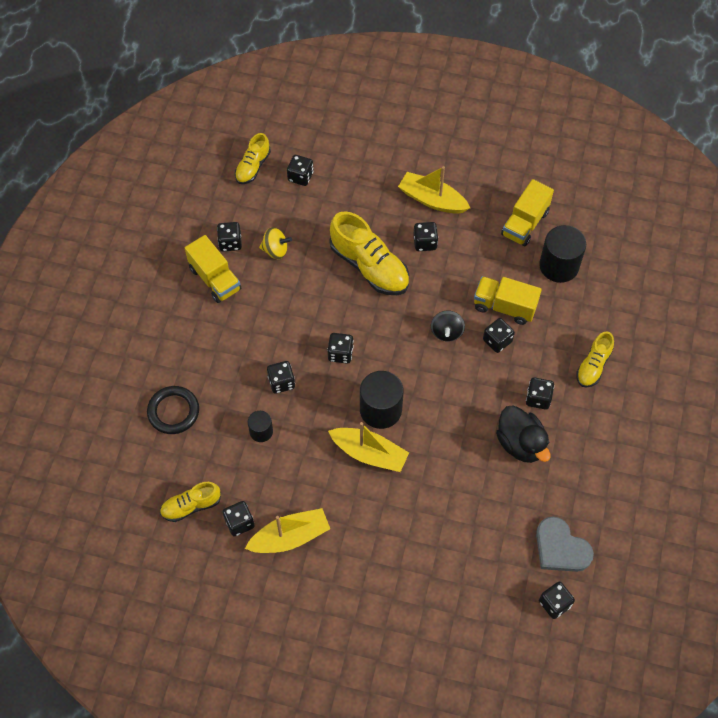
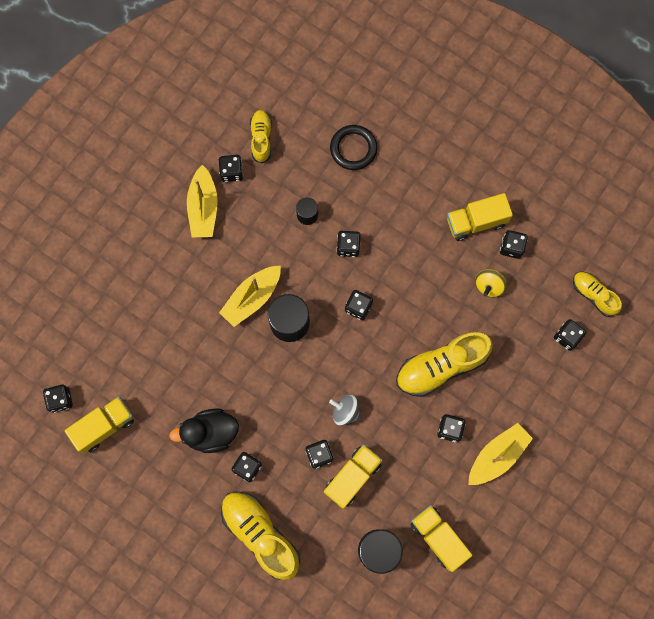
camera: 110 degrees right, 15 degrees up
black spinning top [431,311,465,341] -> grey spinning top [329,395,361,426]
grey heart [536,516,594,572] -> yellow truck [65,396,134,453]
yellow shoe [576,331,614,388] -> yellow shoe [221,491,300,580], size x1.75

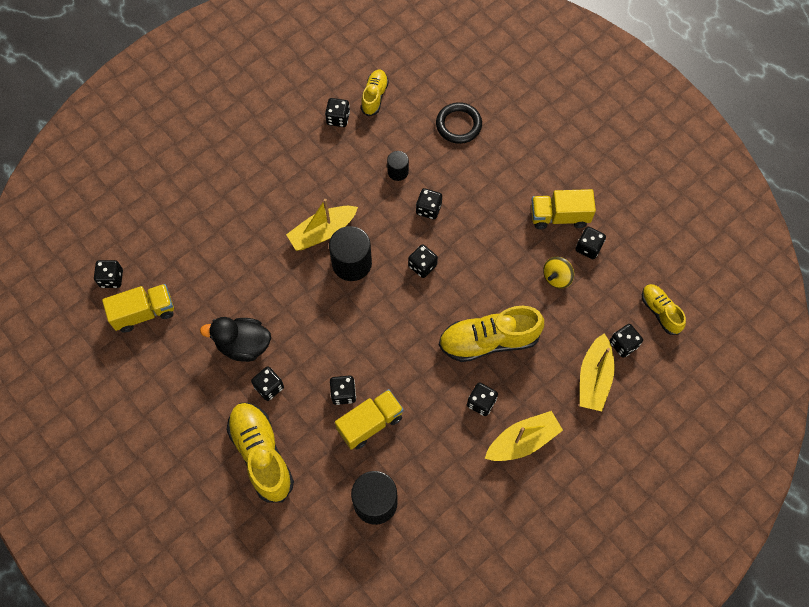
camera: 15 degrees right, 10 degrees down
yellow boat [187,165,218,237] -> yellow boat moved to [580,333,615,411]
grey spinning top [329,395,361,426] -> none
yellow truck [410,505,472,572] -> none

